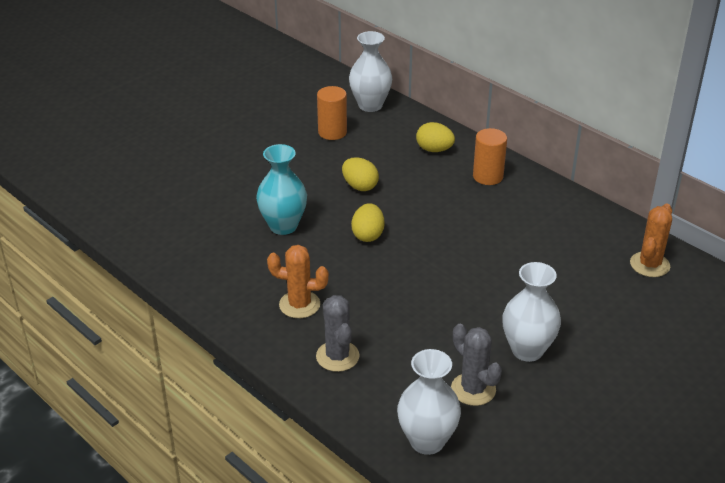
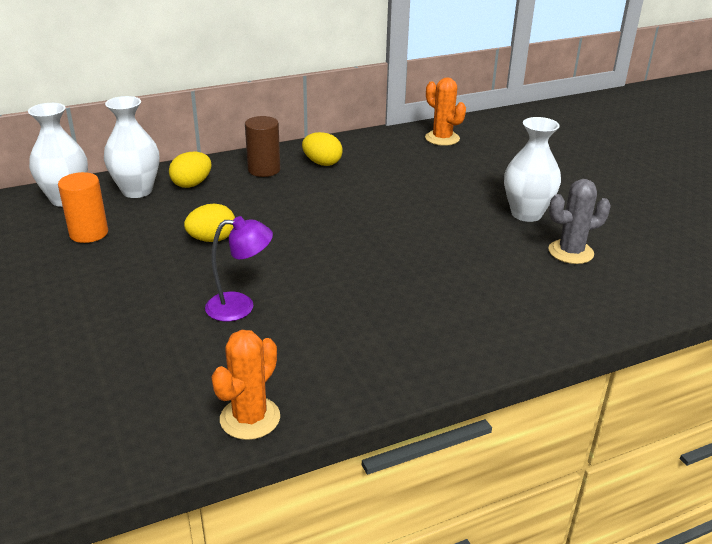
camera: 70 degrees left, 5 degrees down
turquoise vase [256,144,307,235] -> purple lamp [205,216,273,321]
orange cactus [267,245,329,318] -> orange cactus moved to [211,330,280,440]
grey cactus [316,295,360,372] -> none
yellow egg [351,203,384,242] -> yellow egg moved to [302,132,343,166]
white vase [397,349,461,455] -> white vase moved to [104,96,159,198]
orange cylinder [473,128,507,185] -> brown cylinder [245,116,280,177]

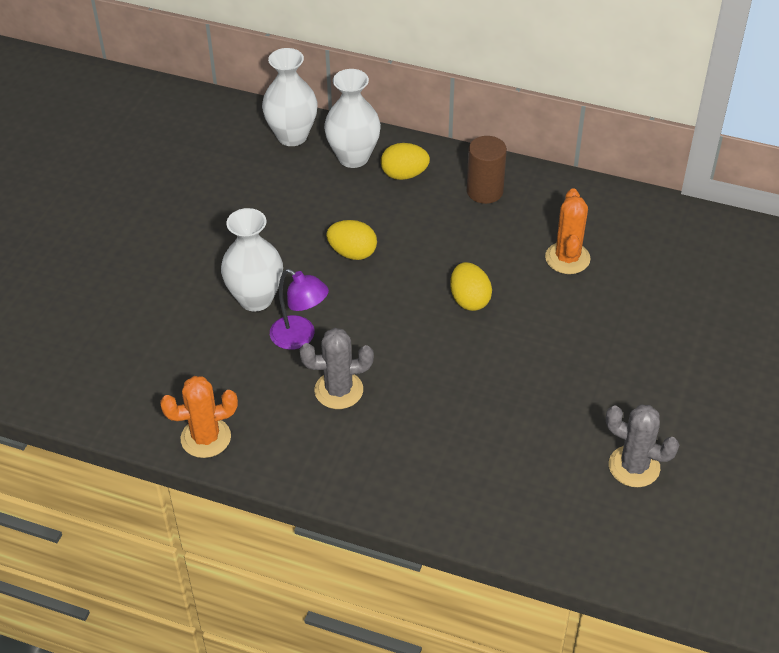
camera: 45 degrees right, 15 degrees up
orange cylinder [58,172,108,243] -> none
yellow egg [302,132,343,166] -> yellow egg moved to [450,262,492,311]
orange cactus [425,77,466,146] -> orange cactus moved to [545,188,591,274]
white vase [504,117,561,222] -> white vase moved to [221,208,283,312]
none -> grey cactus [300,328,374,409]

